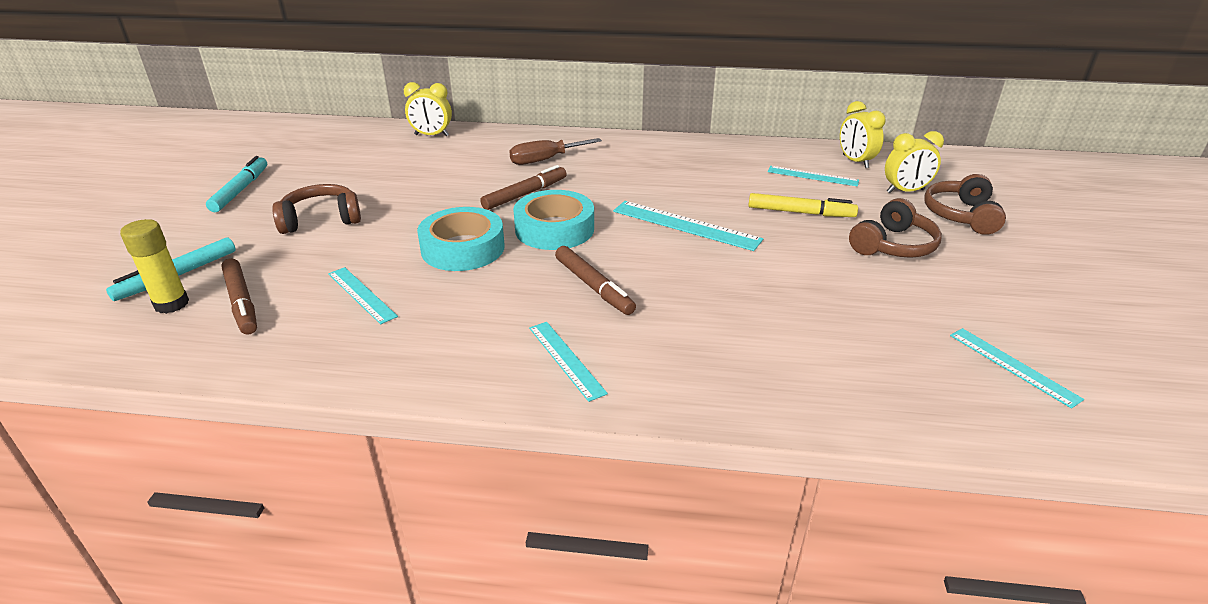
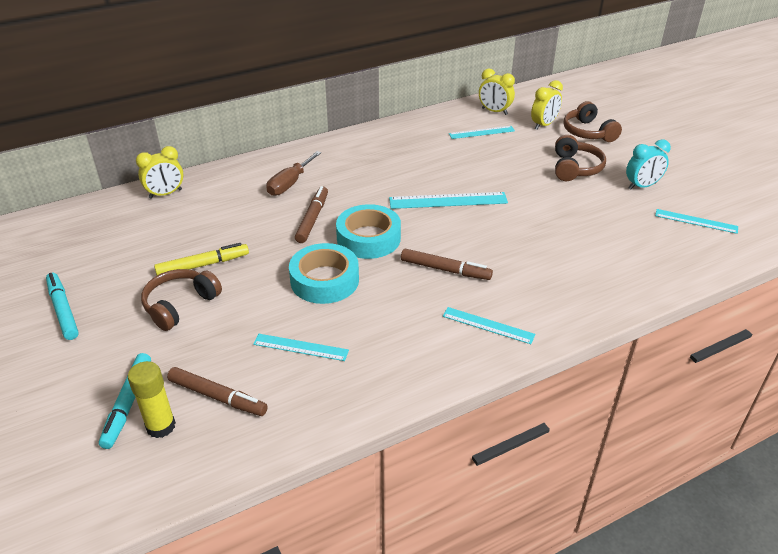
camera: 35 degrees left, 5 degrees up
yellow marker [748,193,858,217] -> yellow marker moved to [154,243,249,275]
none -> turquoise clock [626,140,671,190]

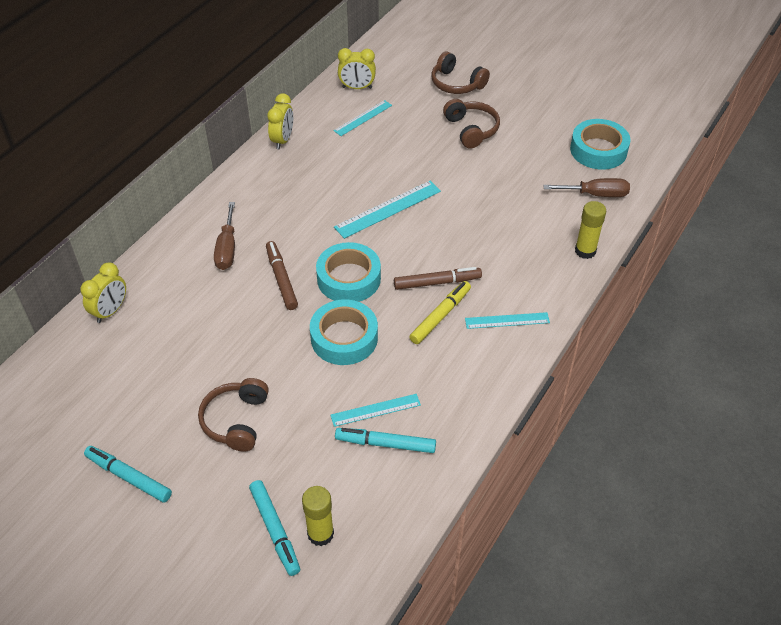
camera: 30 degrees left, 10 degrees up
yellow marker [154,243,249,275] -> yellow marker moved to [409,281,471,344]
brown marker [167,367,268,416] -> none
yellow clock [531,80,563,130] -> yellow clock moved to [267,93,293,149]
turquoise clock [626,140,671,190] -> none
turquoise ruler [655,209,738,234] -> turquoise tape [570,119,631,170]
none -> turquoise marker [335,428,436,453]
none -> brown screwdriver [543,178,630,197]
none -> yellow glue stick [575,201,606,259]

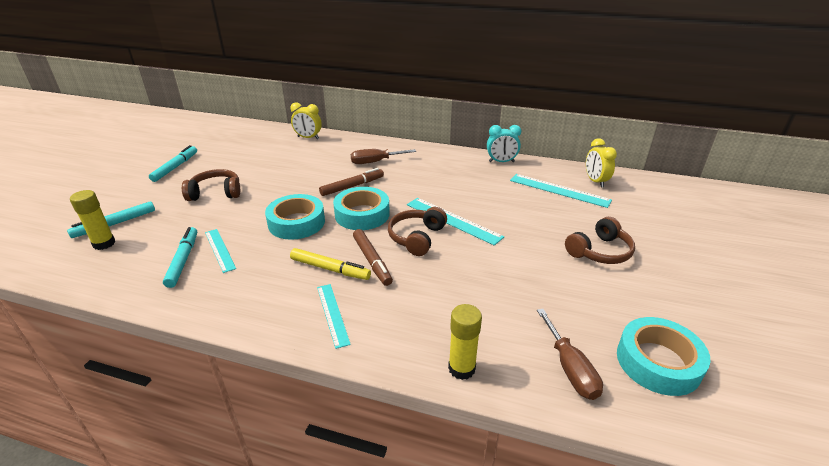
camera: 75 degrees right, 15 degrees down
yellow clock [267,93,293,149] -> turquoise clock [487,125,521,162]
turquoise ruler [334,100,392,136] -> turquoise ruler [510,174,612,208], size x1.55
brown headphones [431,51,490,94] -> brown headphones moved to [388,207,447,256]

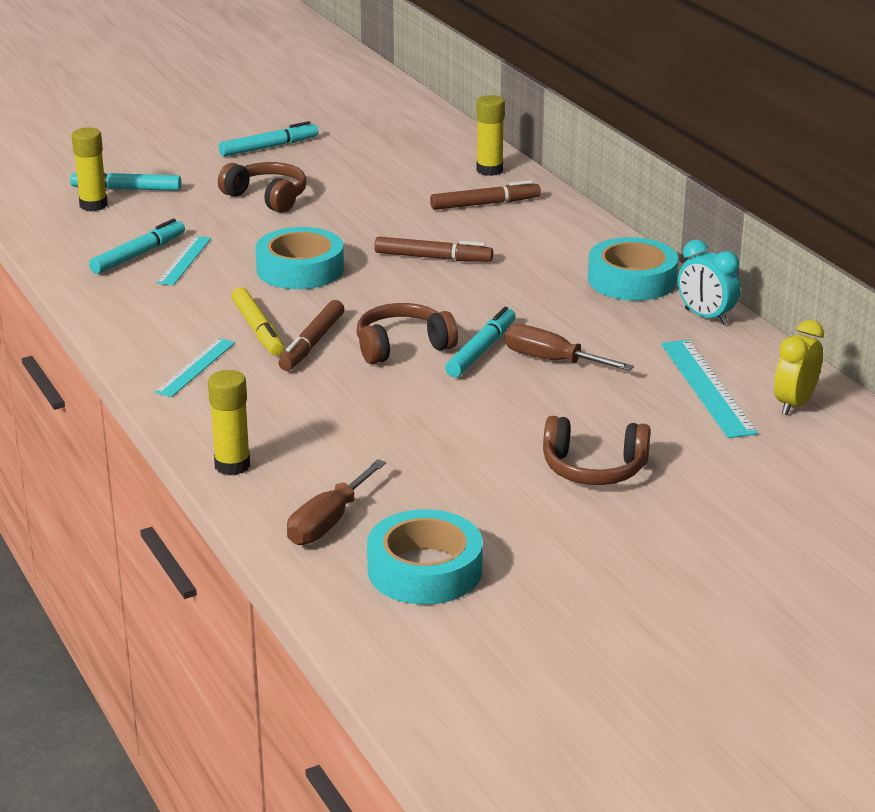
camera: 45 degrees right, 5 degrees down
yellow clock [290,102,322,139] -> yellow glue stick [477,95,505,176]
turquoise tape [333,187,390,230] -> turquoise tape moved to [588,237,678,301]
brown screwdriver [351,149,416,164] -> brown screwdriver moved to [505,324,634,371]
turquoise ruler [407,198,504,246] -> turquoise marker [445,307,516,377]
none -> brown marker [430,180,541,210]

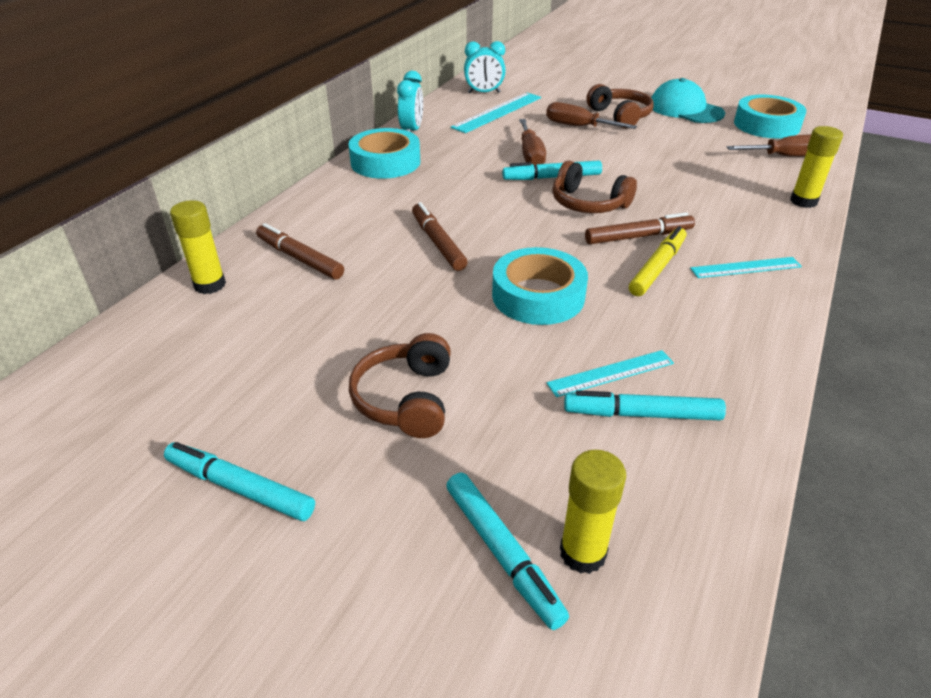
camera: 125 degrees left, 10 degrees up
yellow clock [774,320,824,415] -> turquoise clock [464,41,506,93]
none -> brown screwdriver [546,102,637,129]
none -> turquoise cap [651,78,725,123]

